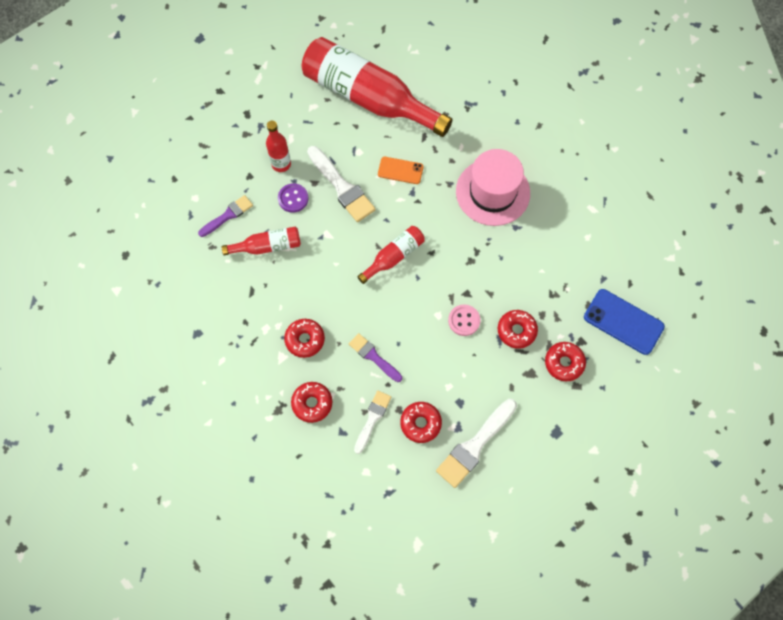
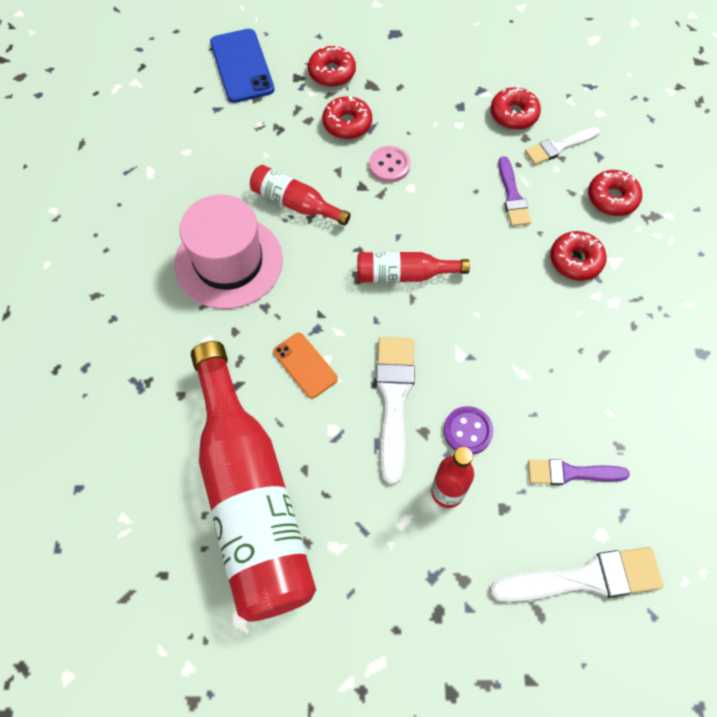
camera: 140 degrees left, 5 degrees down
red bottle [222,227,301,255] -> red bottle moved to [250,165,351,226]
white brush [436,399,517,488] -> white brush moved to [490,547,663,602]

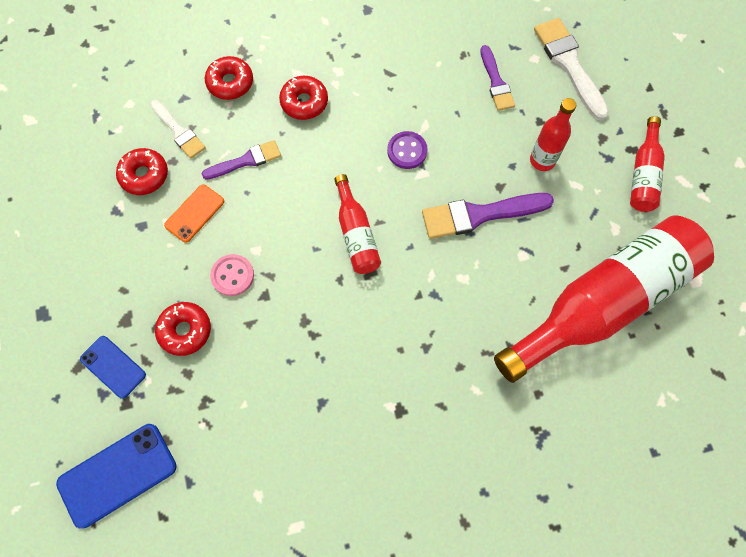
camera: 105 degrees left, 5 degrees up
pink hat [174,195,283,309] -> none
red bottle [250,165,351,226] -> red bottle moved to [630,116,665,212]
orange phone [273,333,338,399] -> orange phone moved to [164,184,224,243]
red donut [308,46,356,87] -> blue phone [80,336,146,399]
white brush [376,337,415,485] -> purple brush [422,193,554,239]
purple button [444,406,494,454] -> purple button moved to [387,131,428,169]

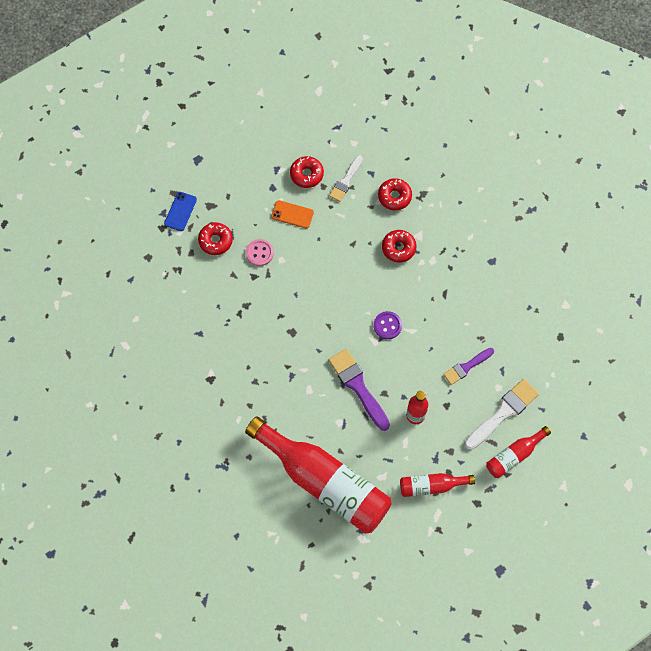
camera: 70 degrees right, 0 degrees up
blue phone [56,424,177,529] -> none
purple brush [202,140,281,180] -> none
red bottle [334,174,381,274] -> red bottle moved to [486,426,551,478]

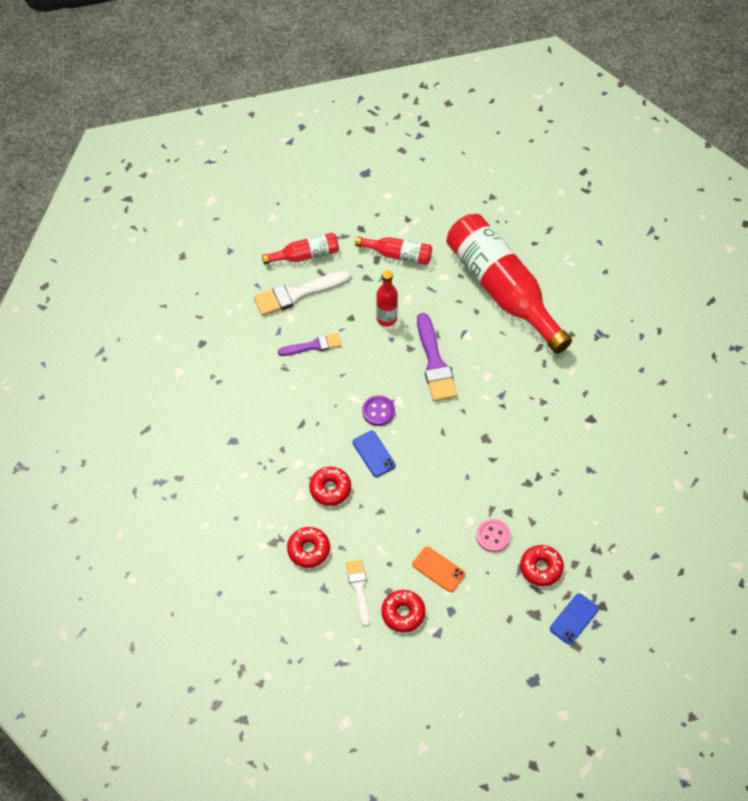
camera: 160 degrees left, 10 degrees down
white brush [329,155,363,202] -> white brush turned 60 degrees counterclockwise [346,559,370,627]
none -> blue phone [353,431,396,477]

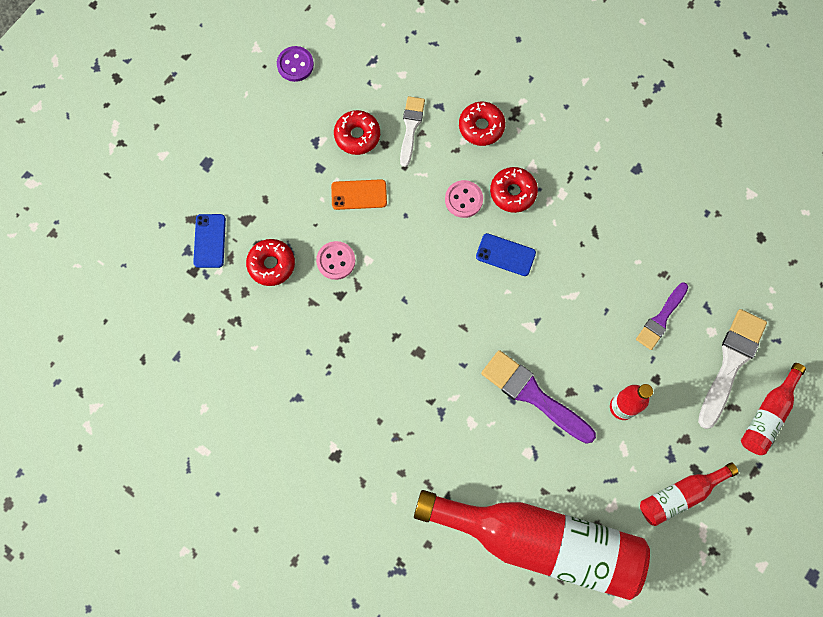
camera: 140 degrees right, 15 degrees up
white brush [346,559,370,627] -> white brush turned 120 degrees counterclockwise [400,96,425,167]
purple button [362,395,395,426] -> purple button moved to [277,46,314,82]
none -> pink button [445,180,483,218]

